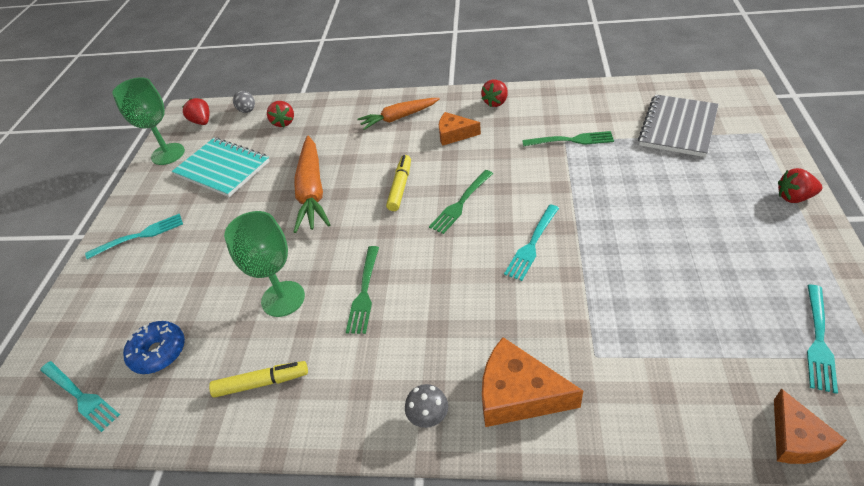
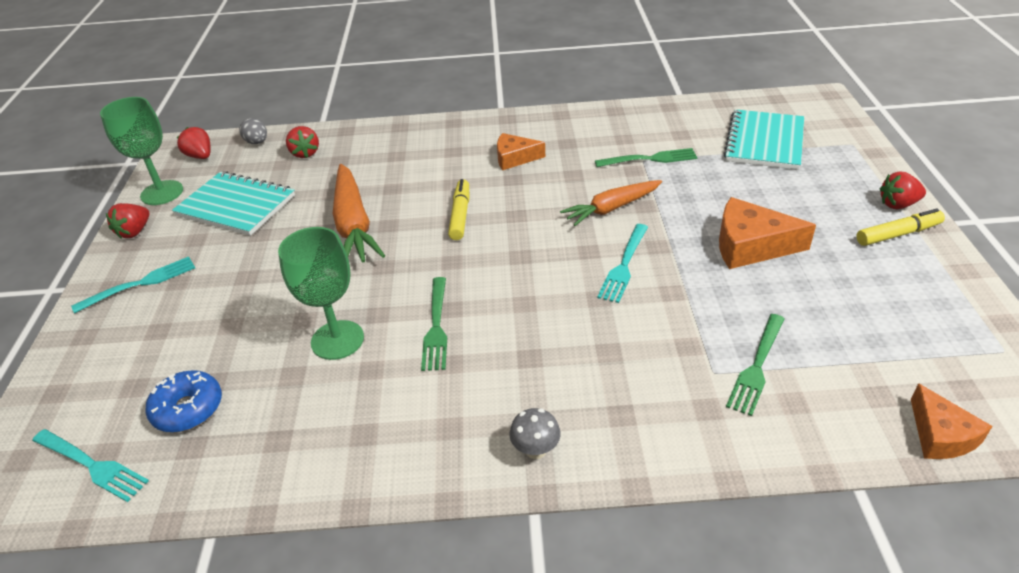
camera: 10 degrees left, 5 degrees down
yellow marker [209,361,308,398] -> yellow marker moved to [856,208,945,246]
orange carrot [357,98,440,130] -> orange carrot moved to [560,180,662,226]
green fork [429,170,493,234] -> green fork moved to [726,314,785,416]
red strawberry [481,80,508,107] -> red strawberry moved to [106,203,149,239]
orange cheese [482,337,583,427] -> orange cheese moved to [719,197,816,269]
grey notebook [638,94,719,157] -> turquoise notebook [723,109,804,170]
turquoise fork [807,285,838,394] -> none

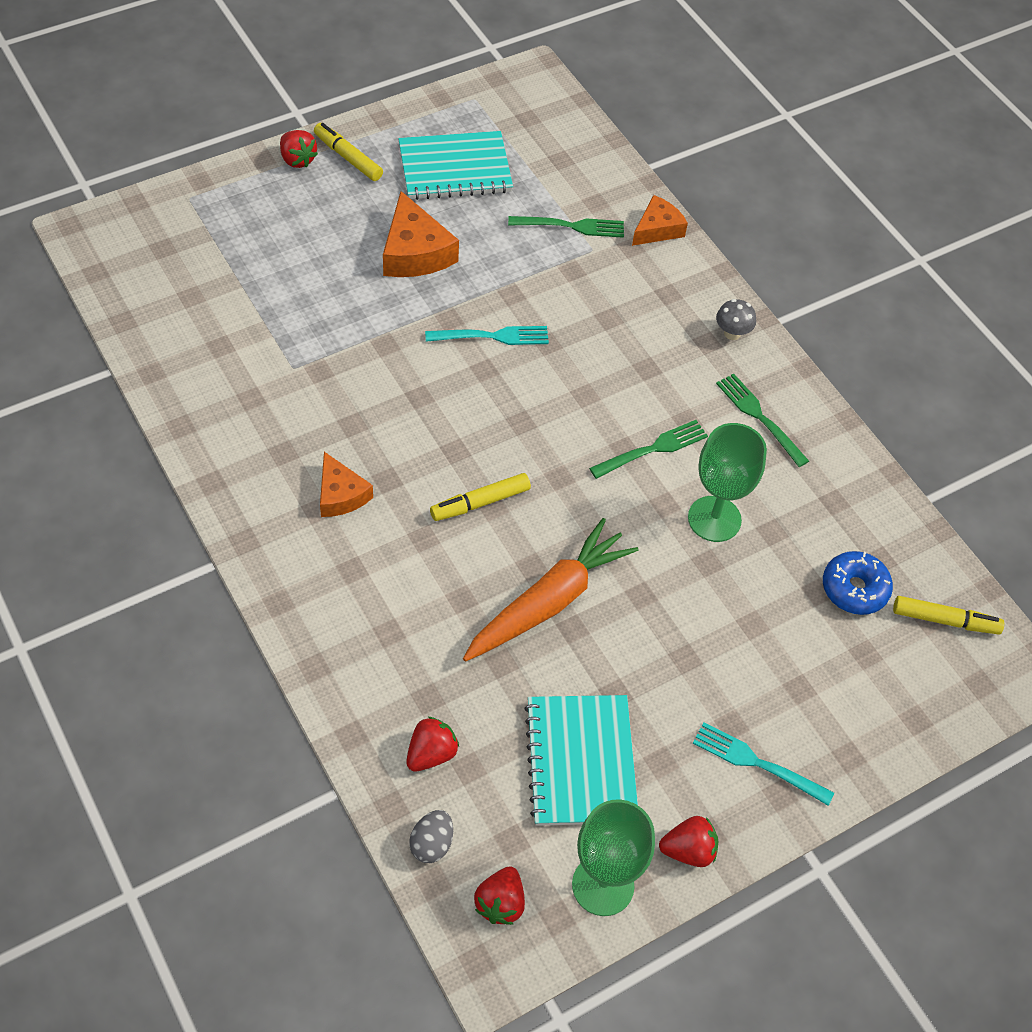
camera: 125 degrees left, 15 degrees up
turquoise fork [32,429,149,502] -> yellow marker [893,596,1004,635]
orange carrot [560,180,662,226] -> none
green fork [595,148,698,167] -> green fork moved to [716,373,809,467]
turquoise notebook [723,109,804,170] -> turquoise notebook moved to [398,131,513,200]
orange cheese [911,383,993,459] -> orange cheese moved to [632,195,688,246]

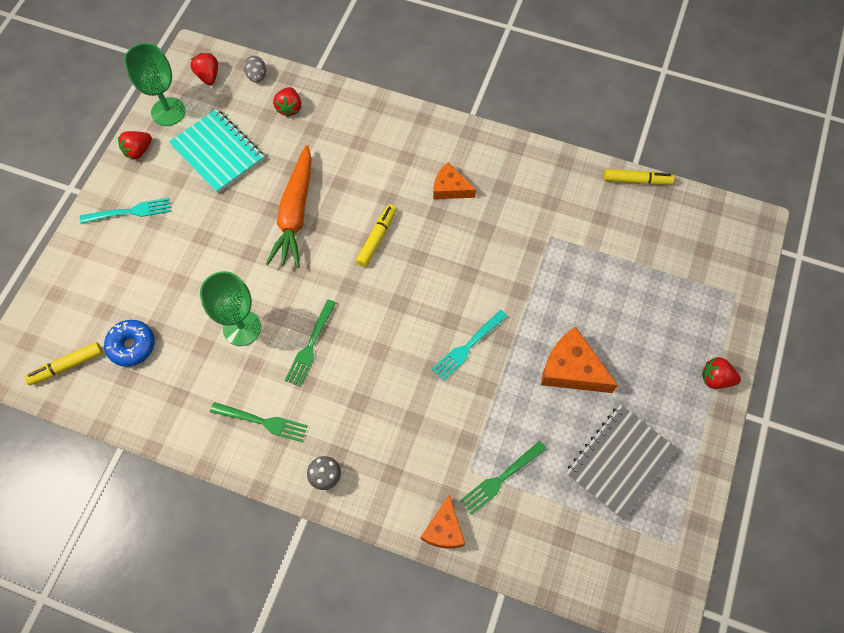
camera: 145 degrees right, 10 degrees up
yellow marker [314,123,383,181] -> yellow marker moved to [603,169,675,185]
turquoise notebook [398,131,513,200] -> grey notebook [566,405,678,520]

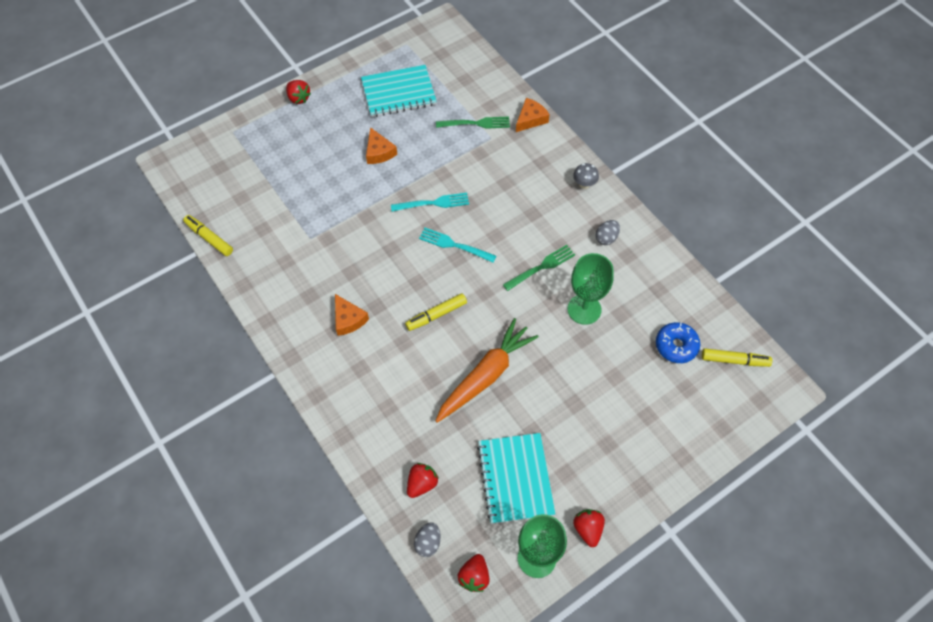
camera: 145 degrees left, 5 degrees down
turquoise fork [80,198,171,224] -> turquoise fork moved to [419,228,496,263]
red strawberry [118,131,152,159] -> red strawberry turned 90 degrees counterclockwise [573,509,605,547]
green fork [210,402,308,442] -> grey egg [595,220,620,245]
orange cheese [541,327,618,393] -> orange cheese [366,127,397,164], size x0.65
grey notebook [566,405,678,520] -> turquoise notebook [361,65,437,117]

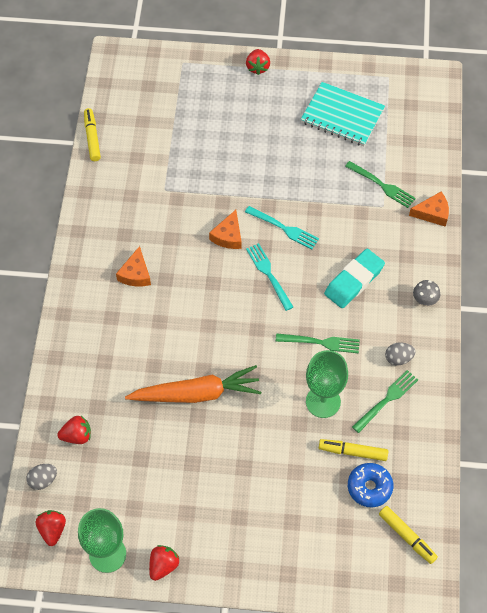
camera: 40 degrees right, 0 degrees up
orange cheese [366,127,397,164] -> orange cheese moved to [209,210,242,249]
yellow marker [405,293,467,331] -> yellow marker moved to [319,439,388,461]
red strawberry [458,554,490,592] -> red strawberry turned 120 degrees clockwise [36,510,66,546]
turquoise notebook [477,433,555,524] -> none
none -> turquoise eraser [324,249,385,308]
none -> green fork [352,370,418,433]

